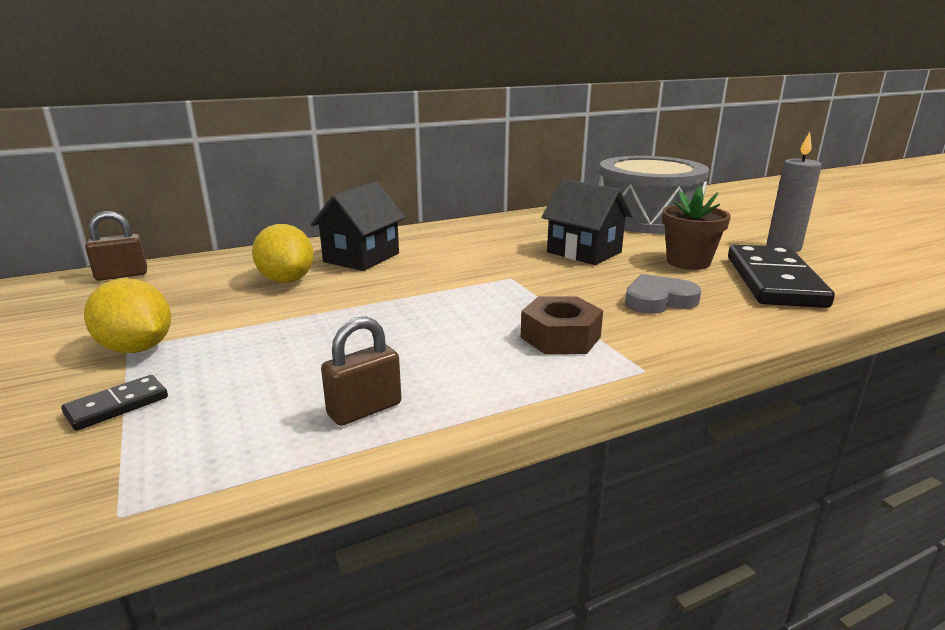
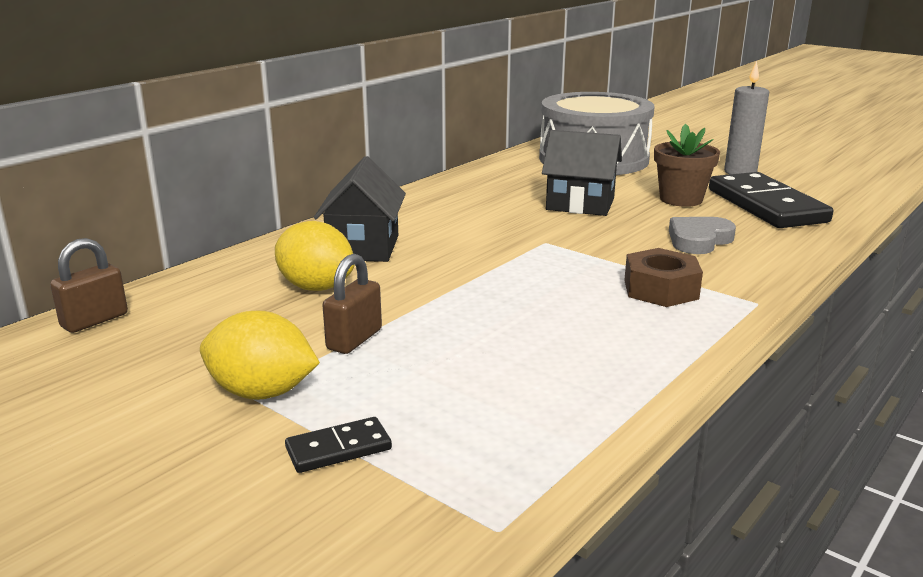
camera: 25 degrees left, 0 degrees up
black domino [61,375,168,431] -> black domino turned 45 degrees clockwise [285,417,392,473]
brown padlock [321,317,401,426] -> brown padlock moved to [322,254,382,354]

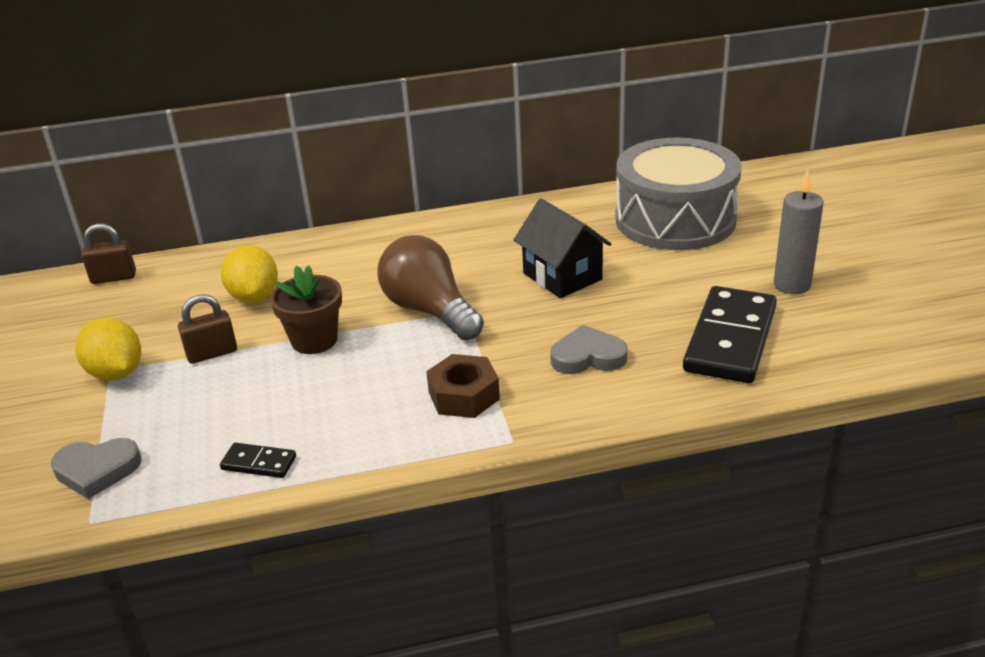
camera: 40 degrees right, 10 degrees up
black domino [285,417,392,473] -> black domino moved to [220,443,296,478]
black house [314,156,406,262] -> none
brown flower pot [654,124,720,207] -> brown flower pot moved to [270,265,342,354]
none -> grey heart [51,438,141,499]
none -> brown light bulb [378,235,484,340]

